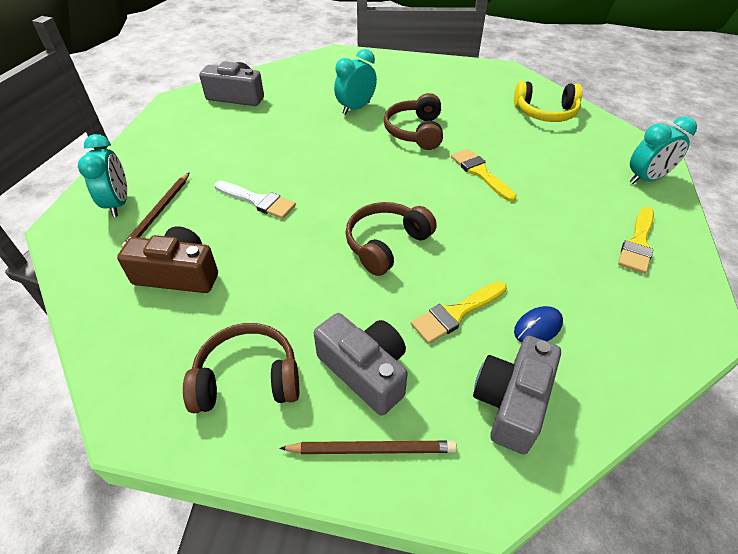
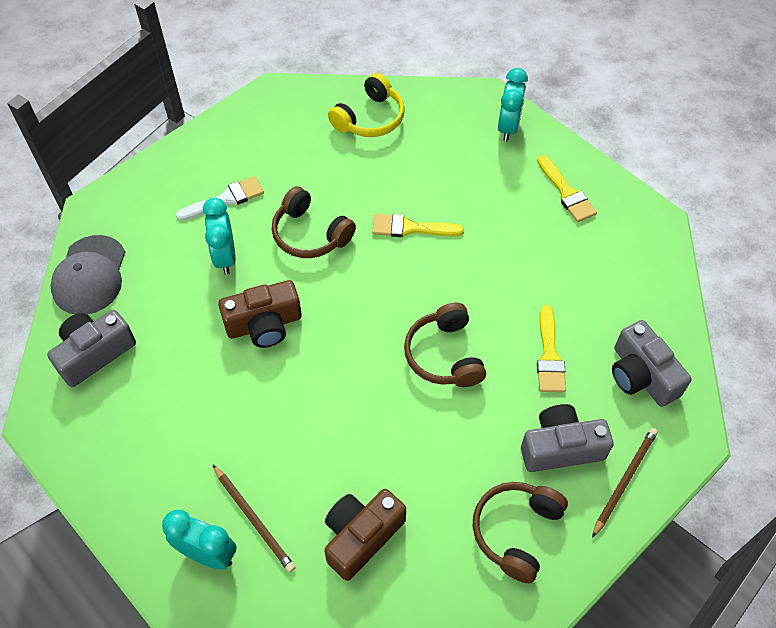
camera: 55 degrees left, 10 degrees up
white brush [215,181,296,219] -> white brush moved to [176,176,264,221]
blue mouse [514,306,563,343] -> none
none -> grey cap [50,235,125,315]
none -> brown camera [218,280,302,348]

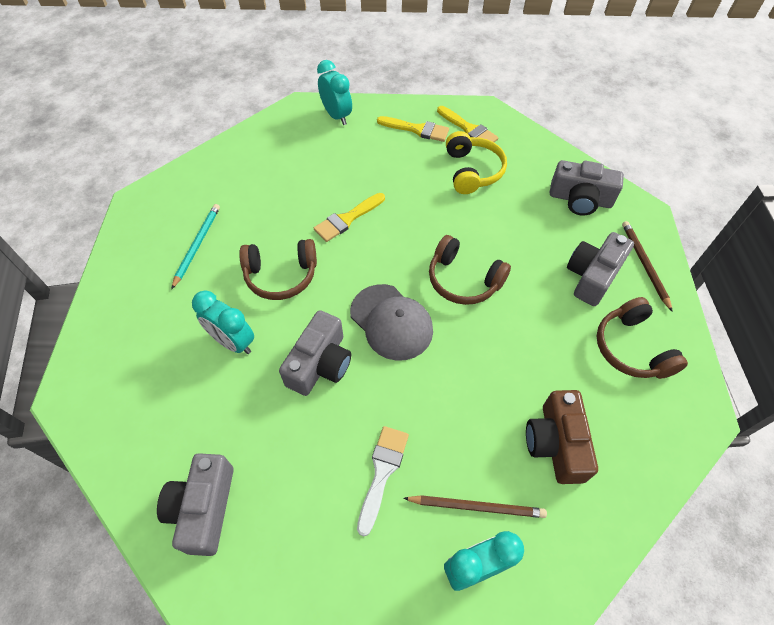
camera: 45 degrees left, 0 degrees up
grey cap [50,235,125,315] -> grey cap moved to [350,284,433,361]
white brush [176,176,264,221] -> white brush moved to [357,426,409,536]
brown camera [218,280,302,348] -> grey camera [279,310,351,396]
yellow headphones [328,73,405,137] -> yellow headphones moved to [446,131,507,194]
yellow brush [537,305,566,393] -> yellow brush moved to [437,106,498,142]
none -> turquoise pencil [171,204,220,290]

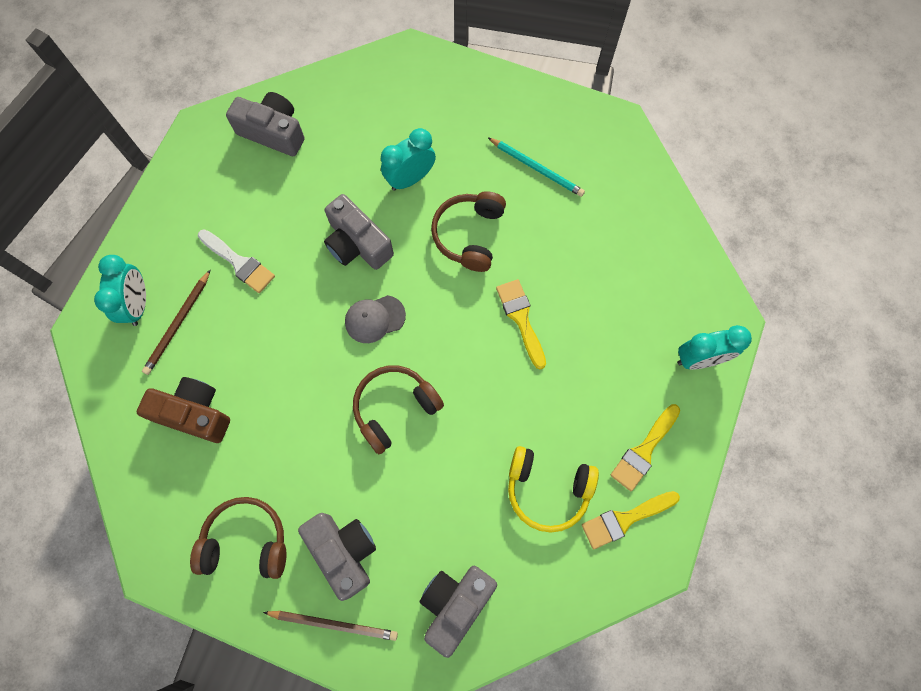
camera: 110 degrees right, 15 degrees up
grey cap [350,284,433,361] -> grey cap [345,295,406,343], size x0.65

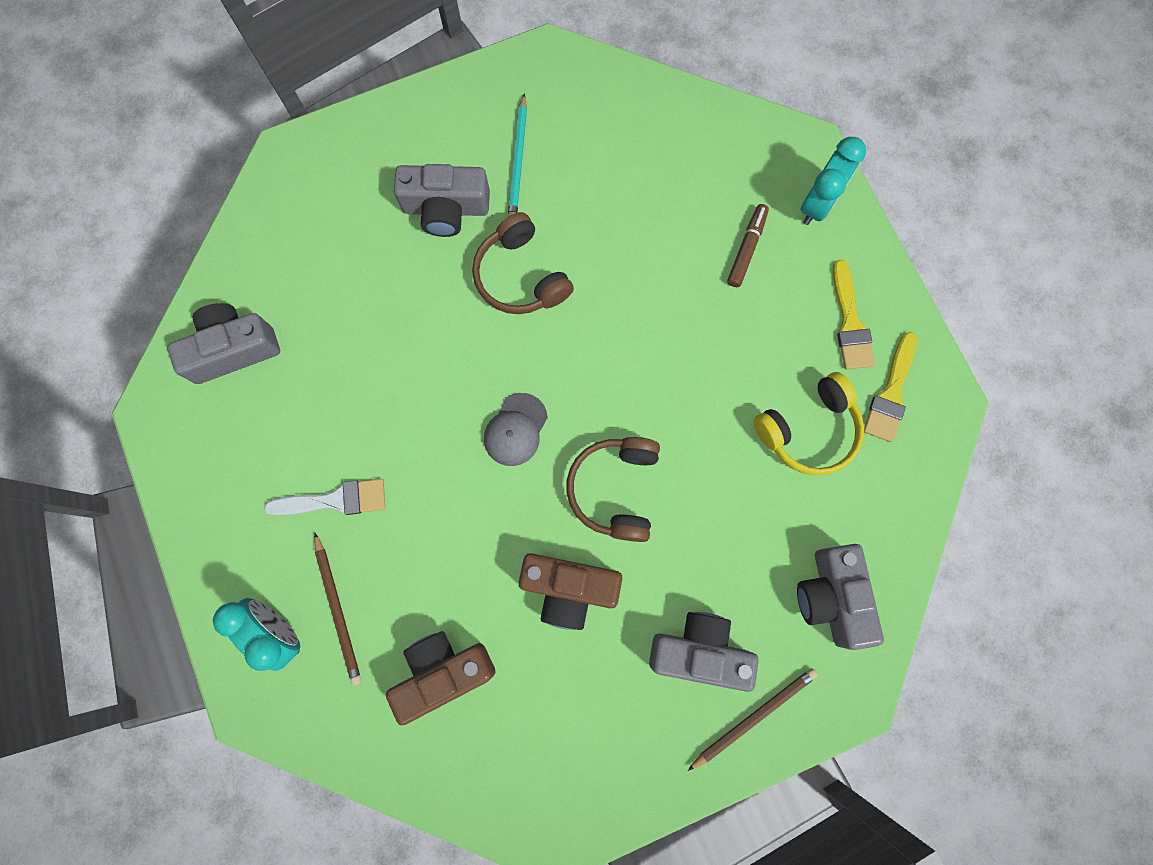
camera: 45 degrees left, 5 degrees up
brown headphones [190,497,286,579] -> none
grey camera [324,194,394,270] -> grey camera moved to [394,164,490,237]
turquoise clock [381,128,436,191] -> none
turquoise pencil [487,137,585,197] -> turquoise pencil turned 105 degrees clockwise [508,93,527,217]
yellow brush [496,279,546,369] -> none
none -> brown camera [519,553,622,630]
none -> brown marker [727,204,769,287]

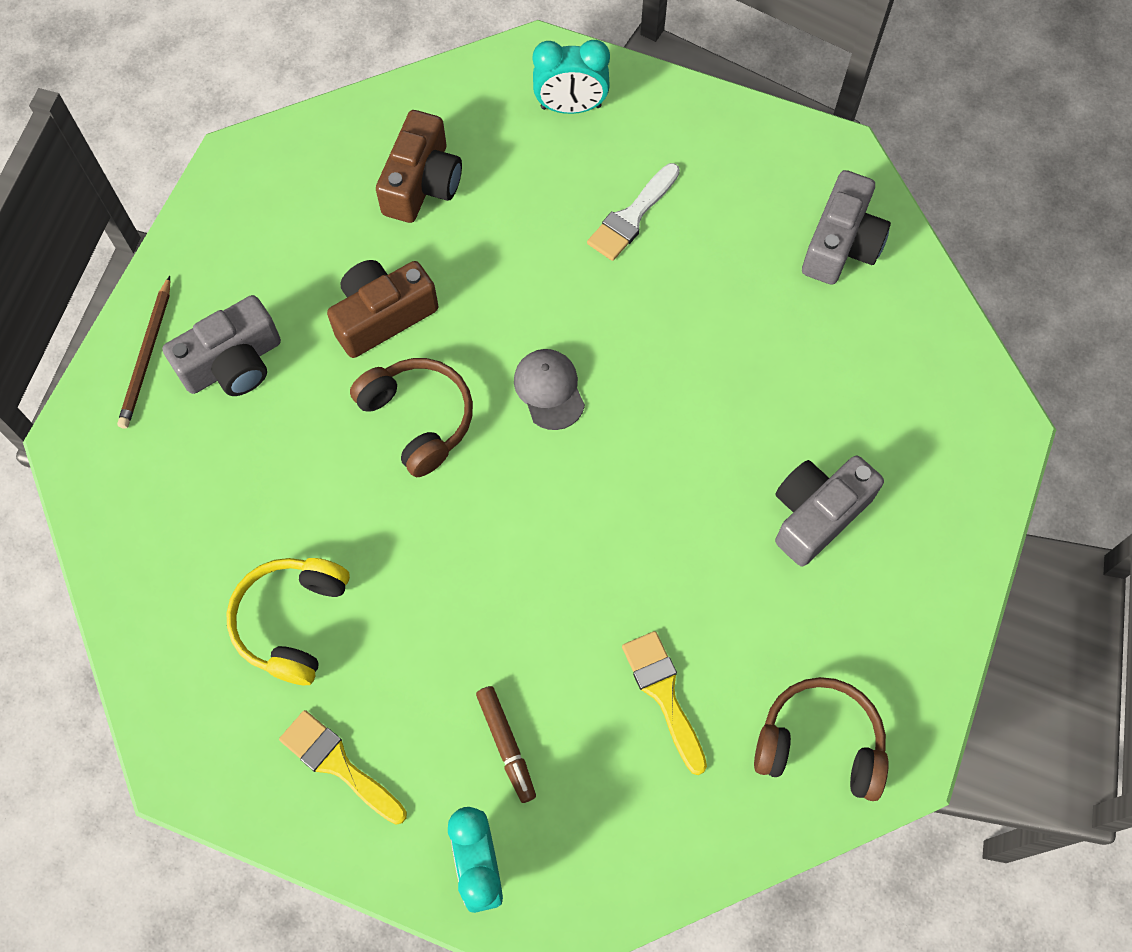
camera: 135 degrees right, 10 degrees down
brown pencil [314,533,361,686] -> none
brown headphones [472,212,574,314] -> brown headphones moved to [754,677,889,801]
turquoise pencil [508,93,527,217] -> none
grey camera [797,544,884,650] -> none
yellow brush [864,332,917,442] -> yellow brush moved to [622,631,707,775]

